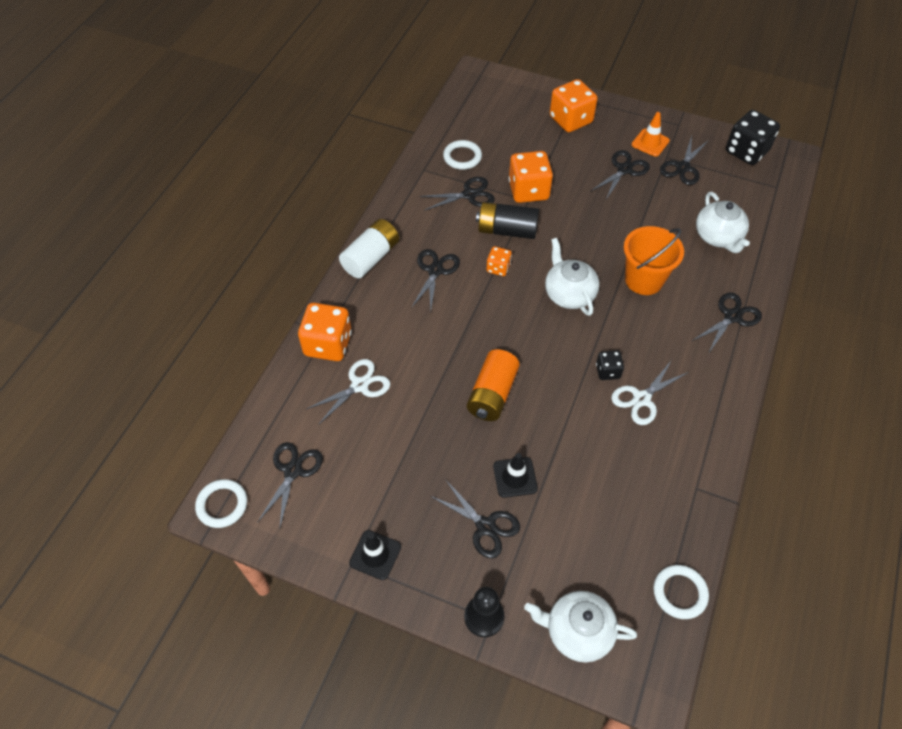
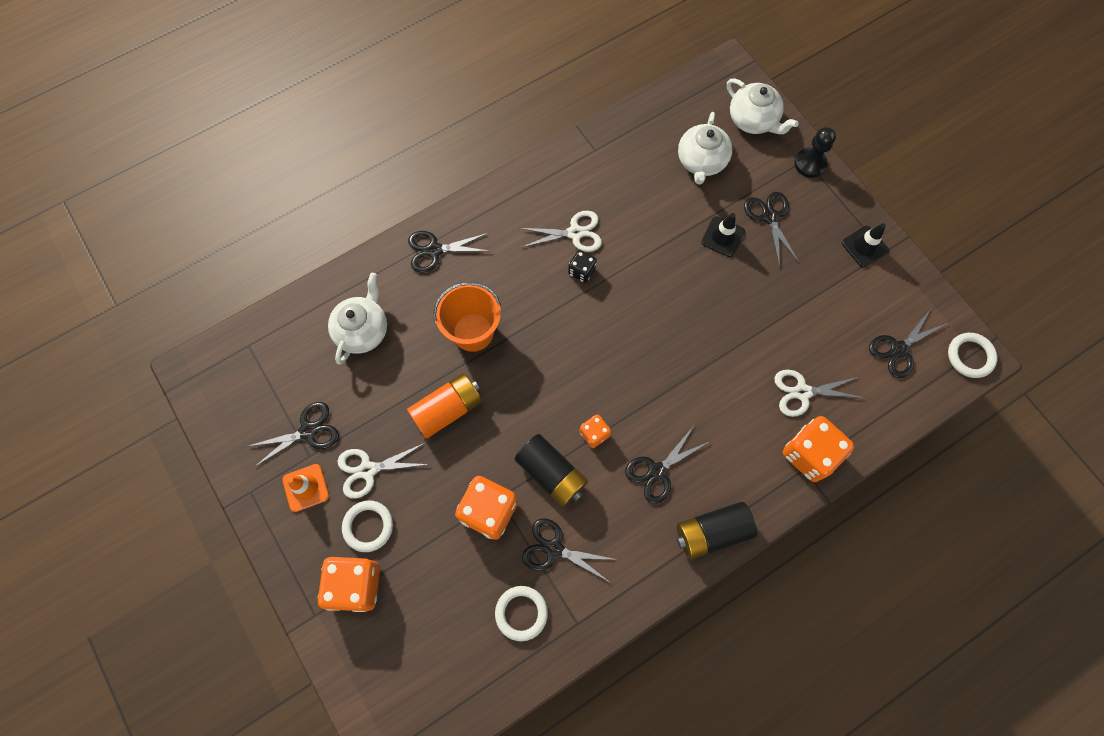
camera: 145 degrees left, 15 degrees up
white battery [339,219,399,278] -> black battery [677,502,757,560]
orange battery [467,349,520,421] -> orange battery moved to [407,373,482,439]
white teapot [545,238,599,316] -> white teapot moved to [678,112,732,185]
black scissors [591,150,650,199] -> white scissors [338,443,429,499]
white ring [653,565,709,619] -> white ring moved to [342,500,393,552]
black dice [726,110,780,165] -> none

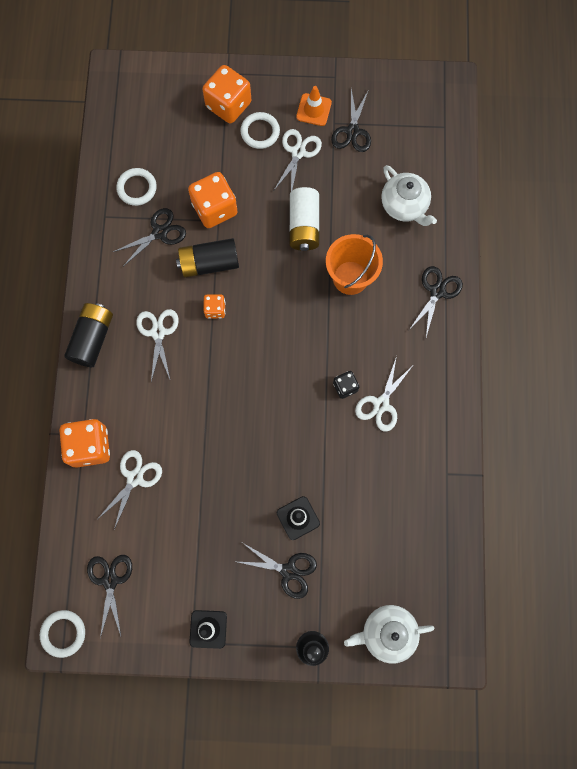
camera: 125 degrees right, 5 degrees up
orange battery [407,373,482,439] -> white battery [289,187,319,251]
black scissors [625,427,709,504] -> white scissors [136,309,179,381]
white teapot [678,112,732,185] -> none

